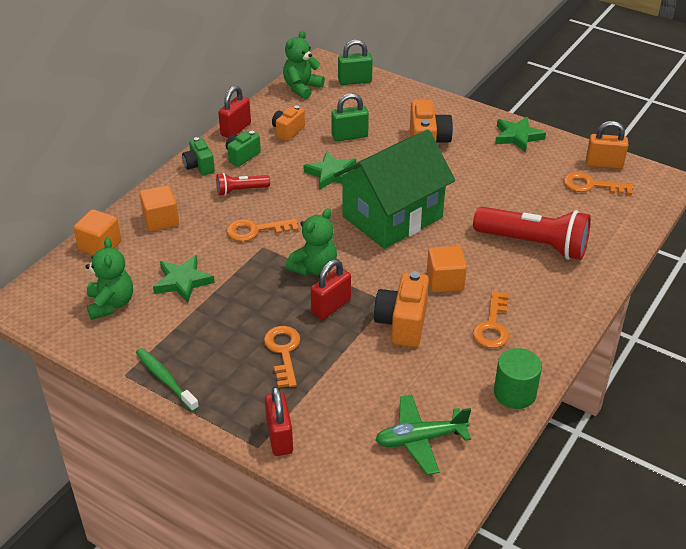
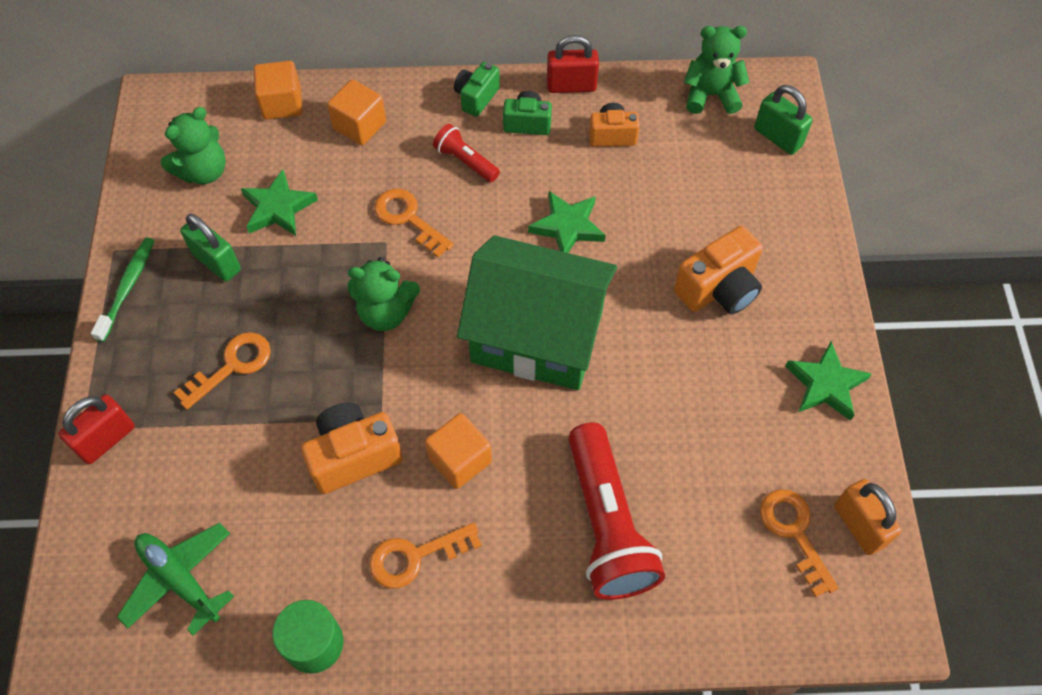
camera: 55 degrees right, 20 degrees up
red padlock [311,259,351,320] -> none
green padlock [331,93,369,141] -> green padlock moved to [180,214,241,281]

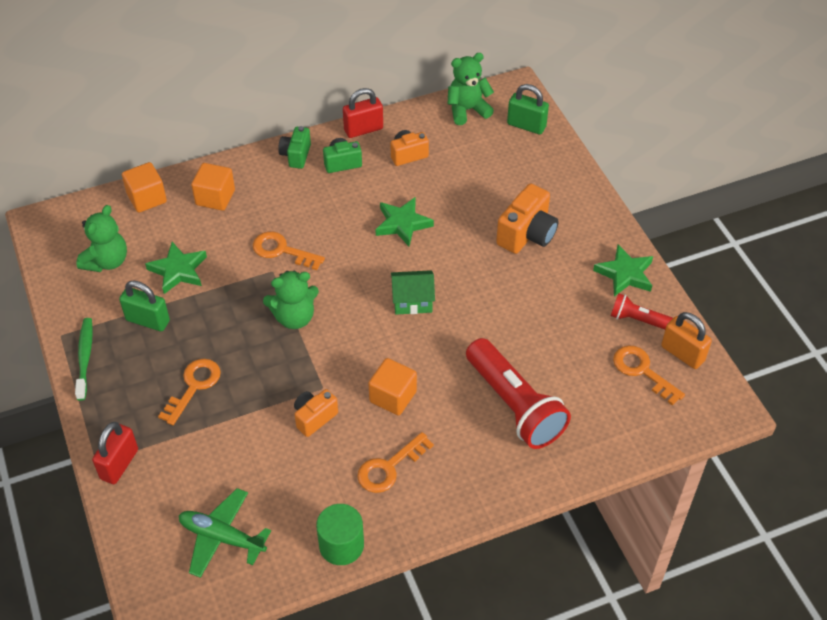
camera: 20 degrees left, 10 degrees down
orange camera [301,402,403,494] -> orange camera [294,389,338,437], size x0.63
red flashlight [433,124,500,182] -> red flashlight moved to [611,293,673,329]
green house [457,235,617,390] -> green house [391,270,435,315], size x0.43

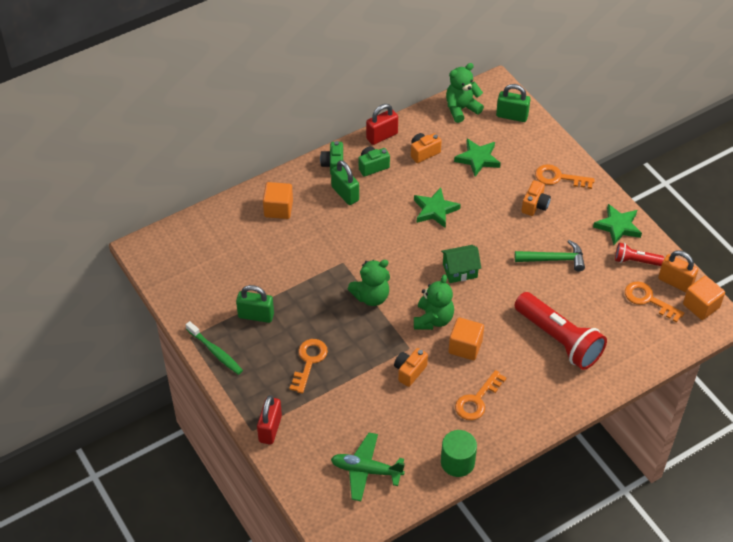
camera: 10 degrees left, 0 degrees up
green toothbrush [75,318,93,401] -> green toothbrush turned 150 degrees clockwise [186,321,243,375]
green teddy bear [76,205,127,272] -> green teddy bear moved to [414,275,454,330]
orange cube [122,162,167,212] -> orange cube moved to [683,276,725,320]
green star [145,242,207,294] -> green star moved to [454,138,501,177]
orange key [253,232,325,270] -> orange key moved to [535,164,595,189]
orange camera [496,184,559,254] -> orange camera [522,180,551,216], size x0.63
none -> green padlock [331,160,359,205]
none -> green hammer [515,240,585,271]

